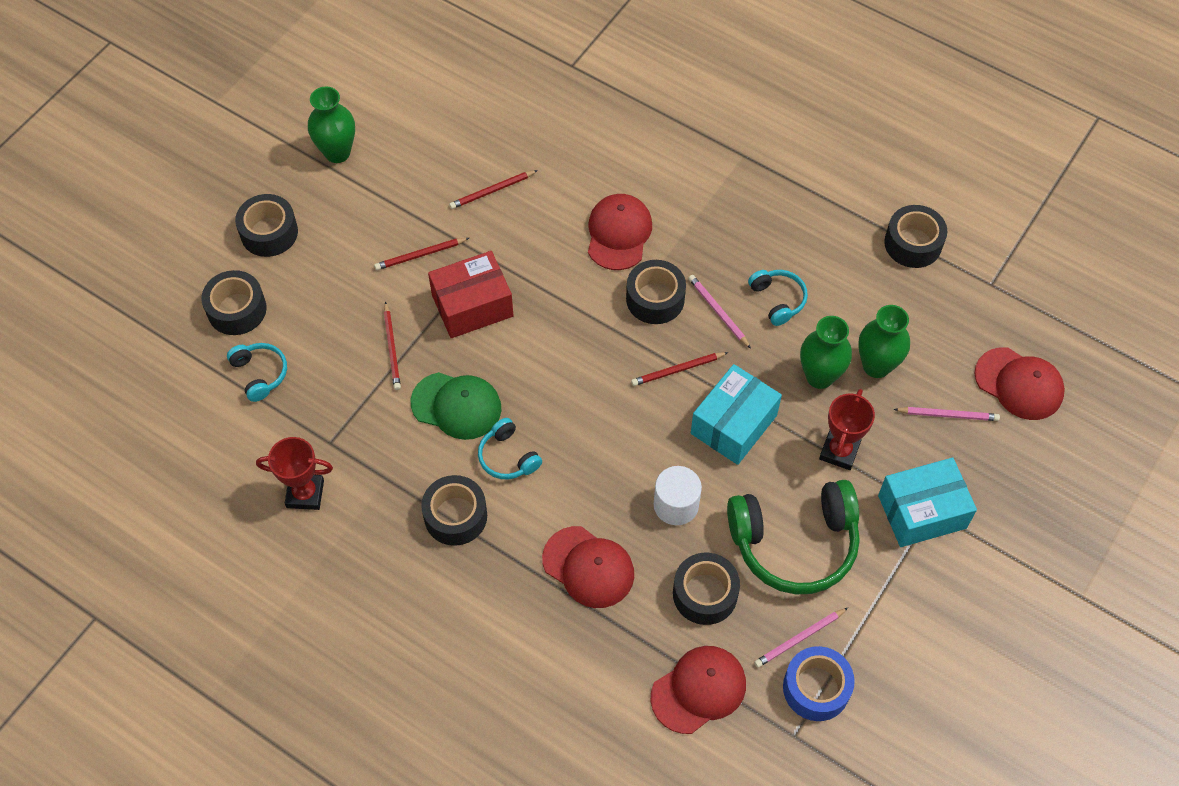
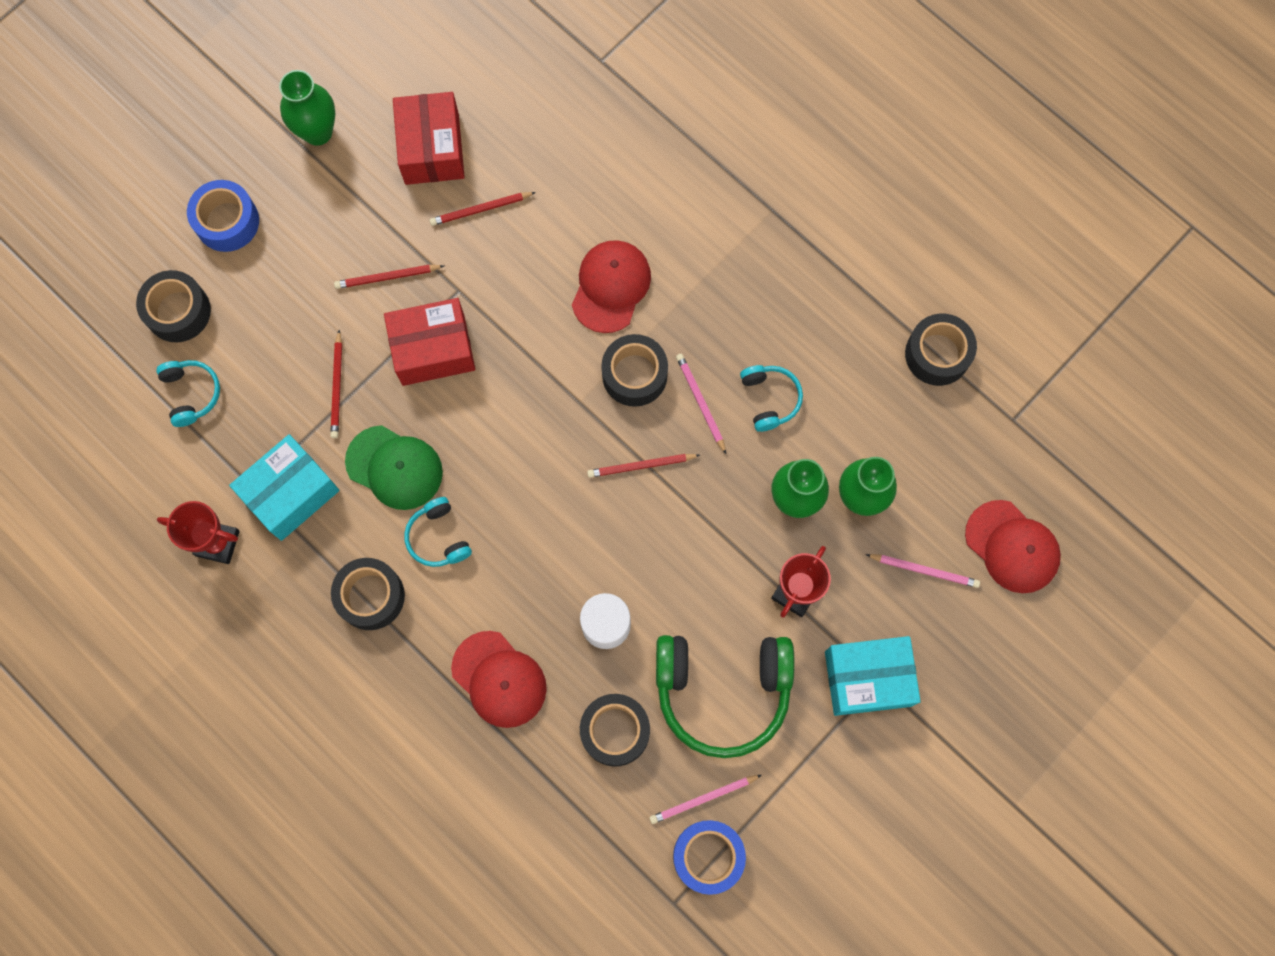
camera: 10 degrees right, 15 degrees up
black tape [235,194,298,257] -> blue tape [187,180,259,252]
red cap [651,646,746,734] -> none
turquoise box [691,364,782,465] -> turquoise box moved to [229,434,340,541]
none -> red box [393,92,465,185]

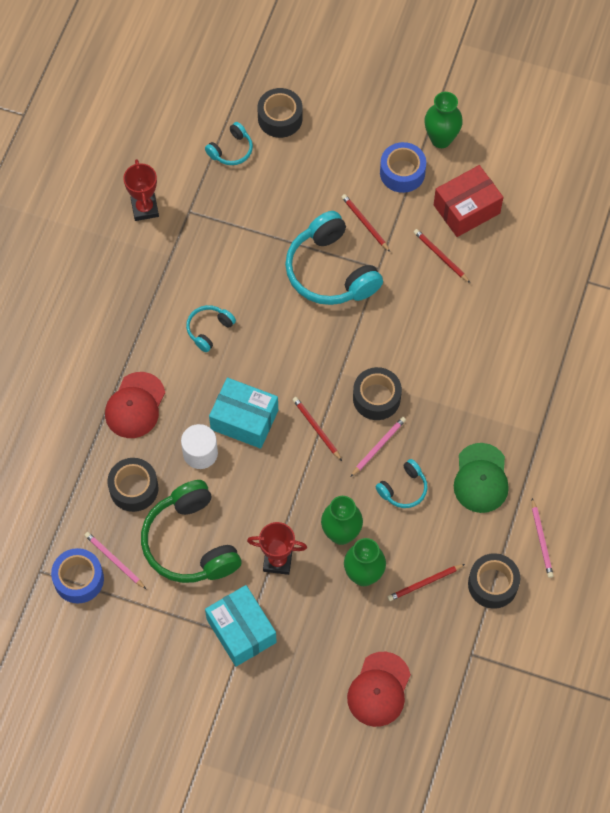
camera: 65 degrees right, 10 degrees down
blue tape [187,180,259,252] -> blue tape moved to [380,142,426,193]
turquoise box [229,434,340,541] -> turquoise box moved to [209,378,278,449]
red pencil [330,330,342,438] -> red pencil moved to [388,564,465,601]
black tape [331,558,405,630] -> none
green cap [345,425,443,510] -> green cap moved to [454,443,509,513]
red box [384,298,475,386] -> turquoise headphones [285,211,383,305]
red cap [572,240,651,333] -> none
pink pencil [866,554,980,588] -> pink pencil moved to [532,498,554,578]

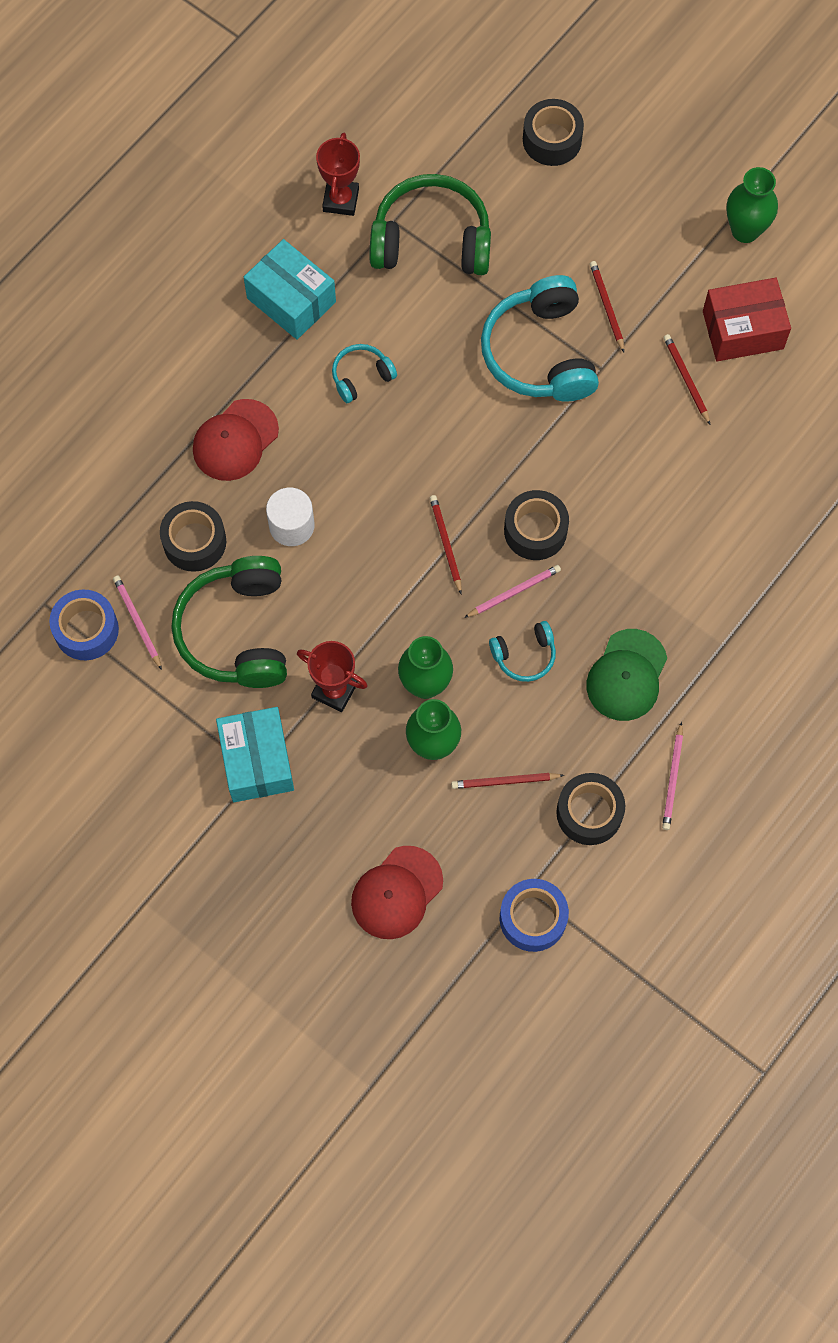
camera: 20 degrees right, 5 degrees up
turquoise headphones [205,122,253,165] -> none
turquoise box [209,378,278,449] -> turquoise box moved to [244,239,336,340]
blue tape [380,142,426,193] -> blue tape moved to [500,879,569,952]
none -> green headphones [370,174,491,275]

